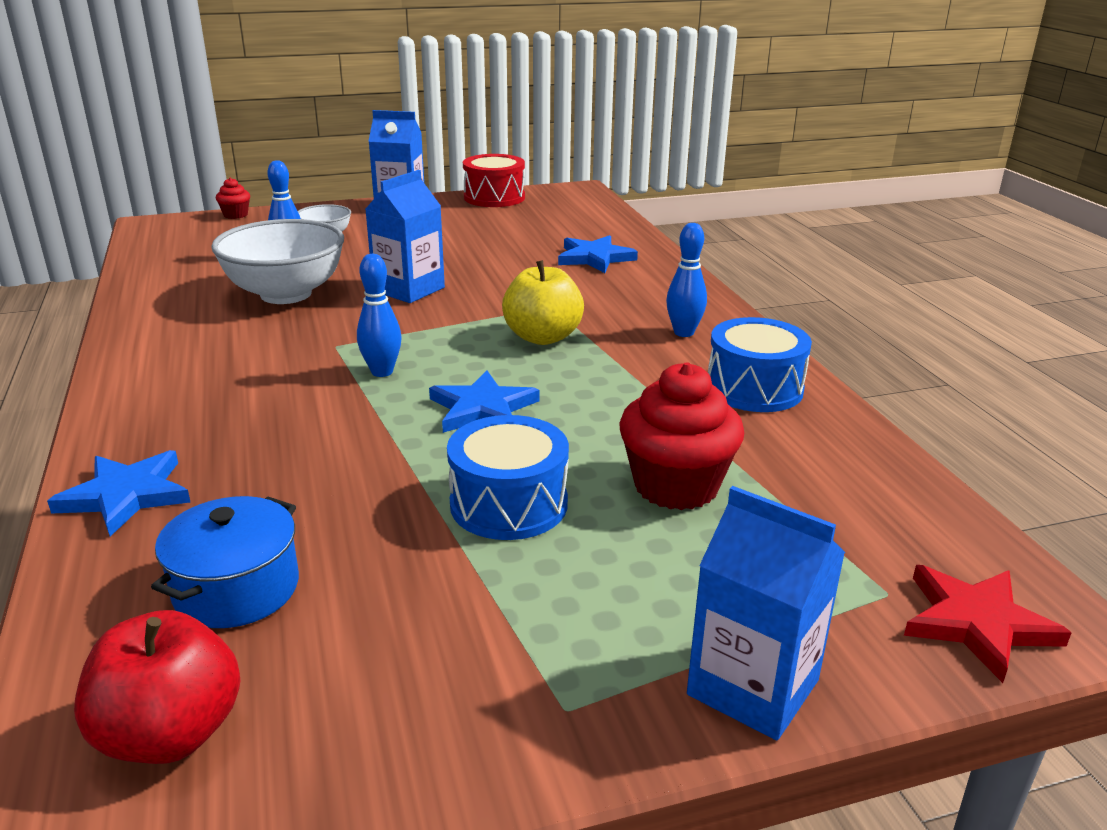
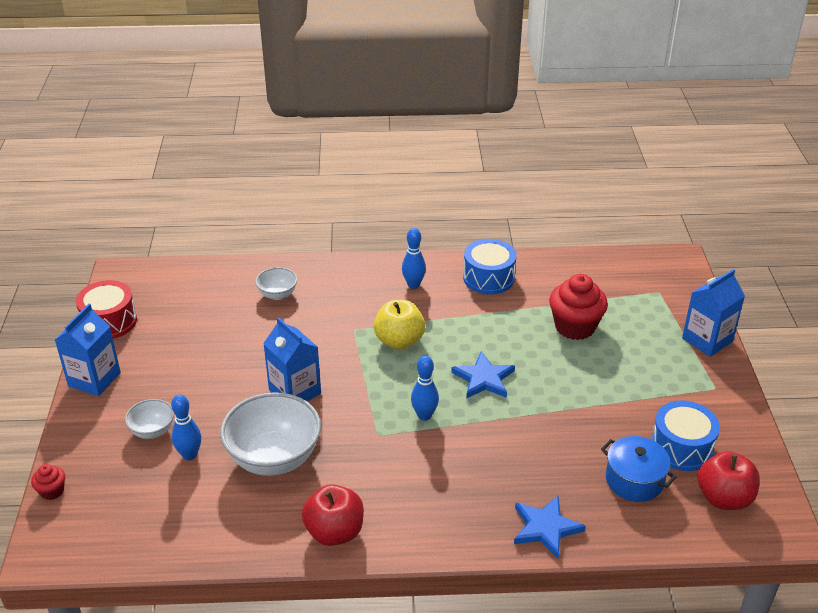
camera: 75 degrees left, 10 degrees up
blue drum [447,415,569,540] -> blue drum moved to [651,400,720,471]
blue star [558,235,638,273] -> white bowl [255,267,297,300]
red star [904,565,1072,683] -> none
none -> red apple [302,484,364,546]

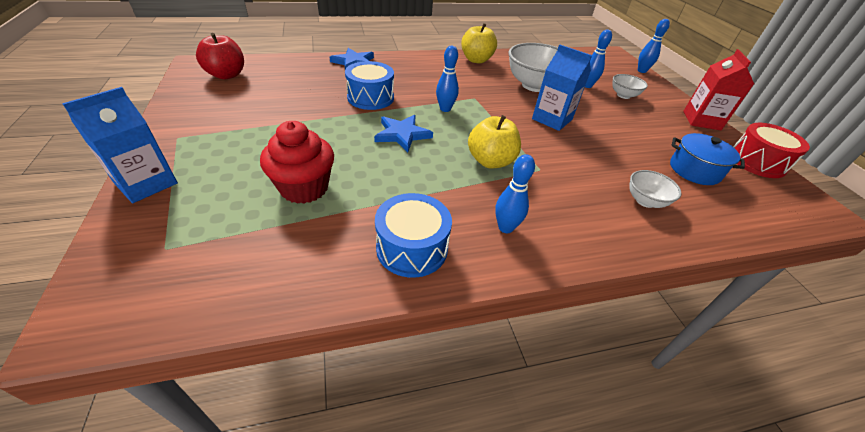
camera: 165 degrees right, 5 degrees up
red cupcake [31,464,65,500] -> blue bowling pin [638,19,670,73]
blue carton [55,304,121,396] -> red carton [683,49,754,130]
red apple [302,484,364,546] -> yellow apple [461,23,497,64]
blue pot [601,436,676,502] -> blue pot moved to [670,133,745,185]
blue drum [651,400,720,471] -> blue drum moved to [345,61,394,110]

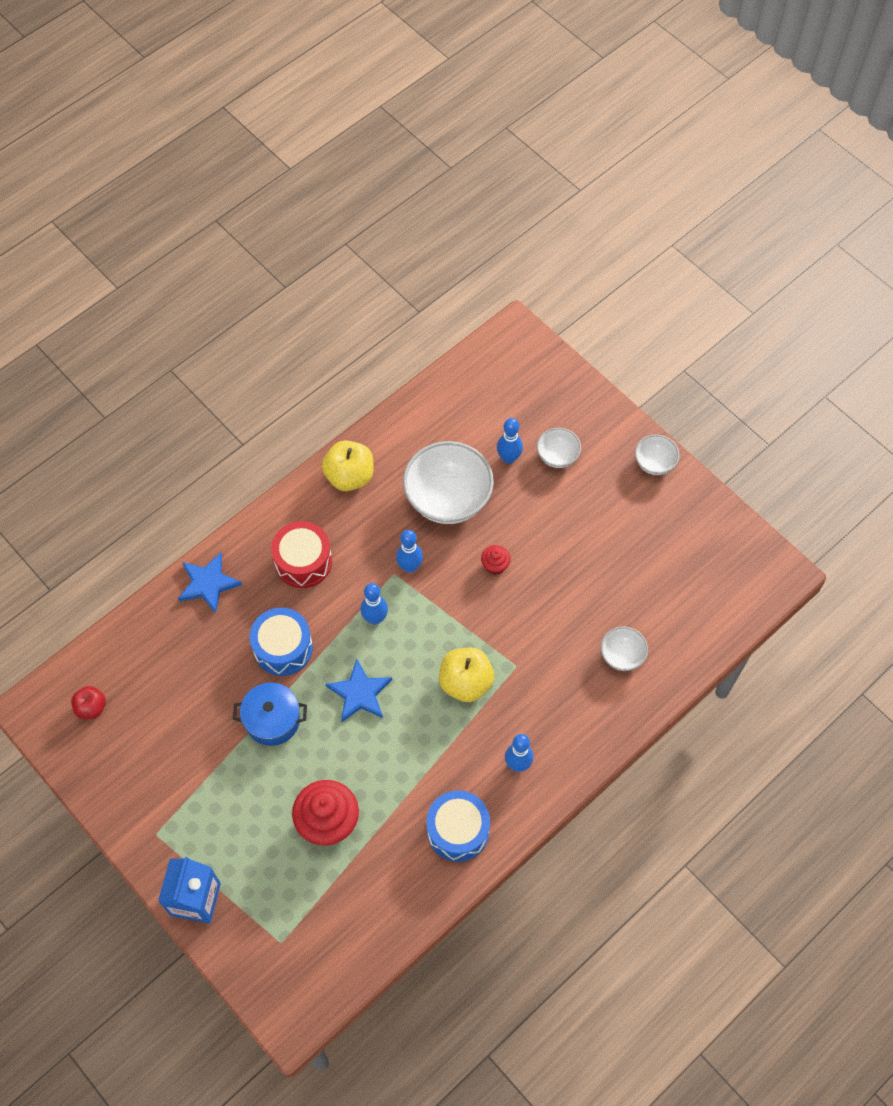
camera: 25 degrees left, 20 degrees up
red apple [196,33,244,79] -> red apple [71,686,106,719], size x0.61
blue carton [532,45,592,131] -> red cupcake [481,545,511,575]
blue bowling pin [638,19,670,73] -> blue bowling pin moved to [396,530,423,573]
blue pot [670,133,745,185] -> blue pot moved to [233,682,307,746]
red carton [683,49,754,130] -> white bowl [635,435,679,475]
red drum [734,123,810,178] -> red drum moved to [271,521,332,588]

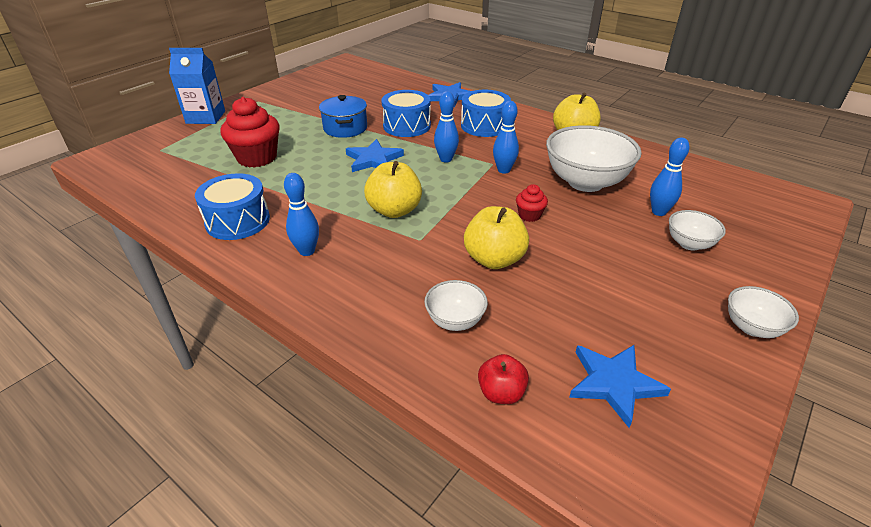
camera: 80 degrees right, 25 degrees down
red apple [71,686,106,719] -> red apple moved to [478,354,529,404]
red drum [271,521,332,588] -> blue drum [461,90,511,137]
none -> yellow apple [464,206,529,269]
none -> blue star [569,345,671,428]

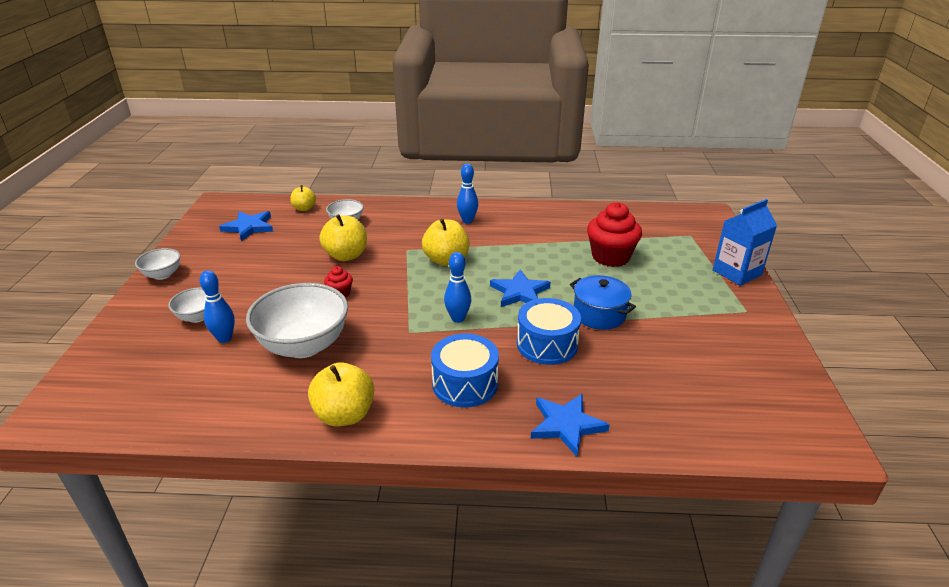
camera: 145 degrees right, 5 degrees down
blue drum [195,173,270,240] -> none
red apple [478,354,529,404] -> yellow apple [290,185,316,211]
blue bowling pin [493,101,519,174] -> none

